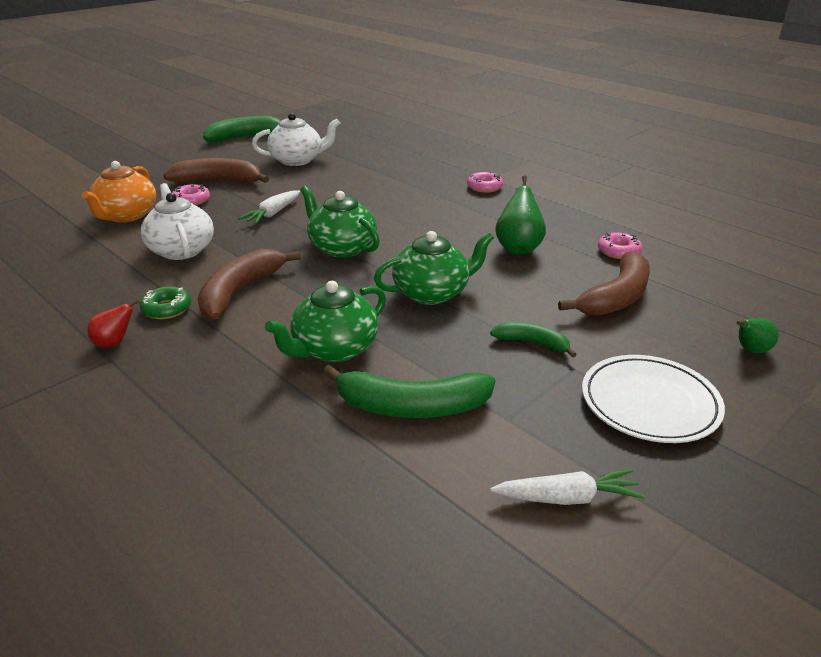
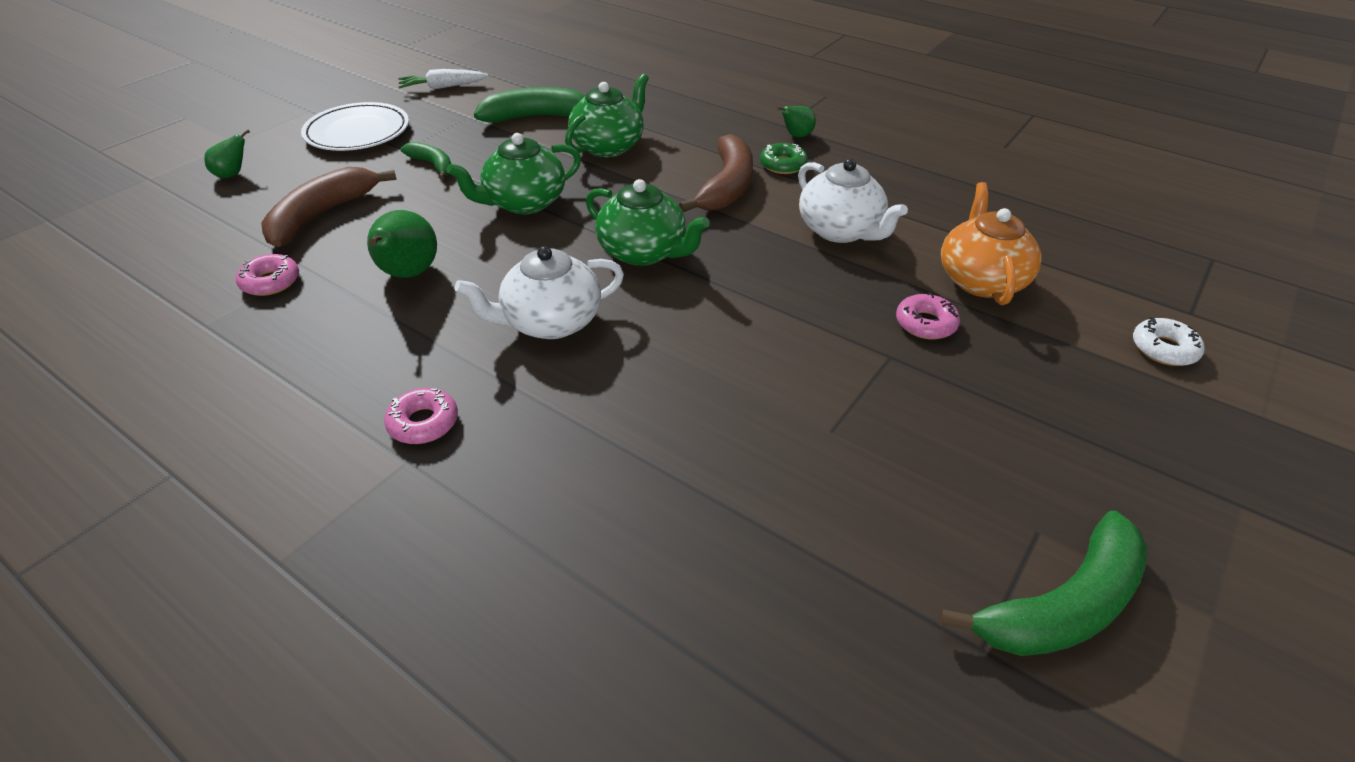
camera: 170 degrees right, 10 degrees up
red pear [87,299,140,347] -> green pear [777,106,816,138]
brown banana [163,158,269,183] -> none
white carrot [239,190,300,224] -> none
white teapot [252,113,340,166] -> white teapot moved to [455,246,624,339]
green banana [490,322,577,358] -> green banana turned 150 degrees counterclockwise [401,142,451,179]
none -> white donut [1133,317,1205,366]

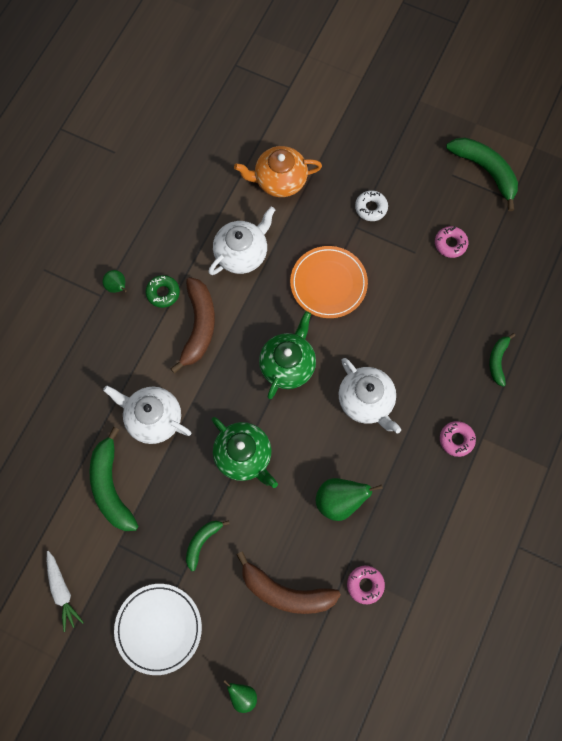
camera: 100 degrees left, 30 degrees up
green teapot [565,74,649,157] -> white teapot [103,385,192,444]
brown banana [679,134,753,212] -> brown banana turned 90 degrees clockwise [171,277,215,373]
pink donut [896,292,960,339] -> pink donut moved to [435,226,468,258]
white donut [1133,317,1205,366] -> white donut moved to [355,190,388,221]
none -> orange plate [290,246,368,318]
none -> green banana [489,333,515,387]

